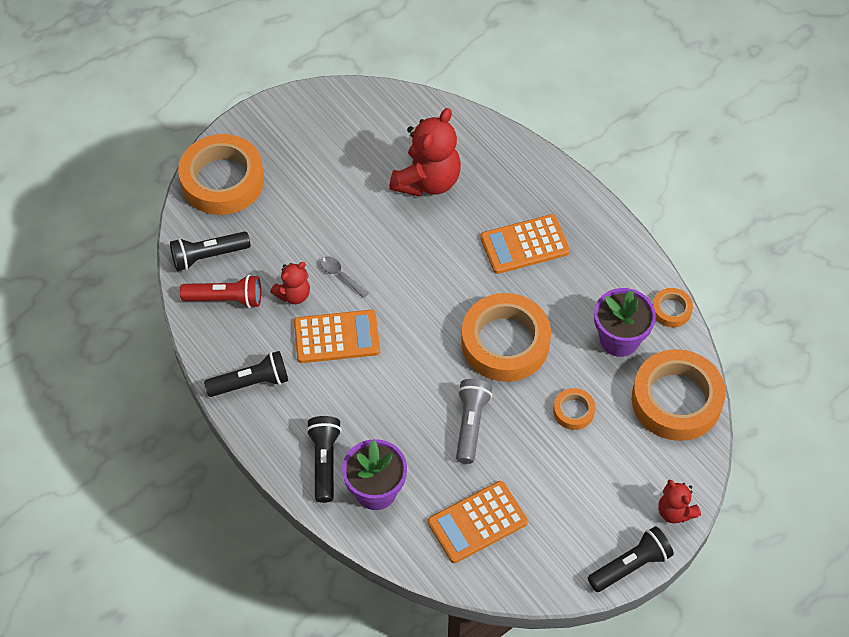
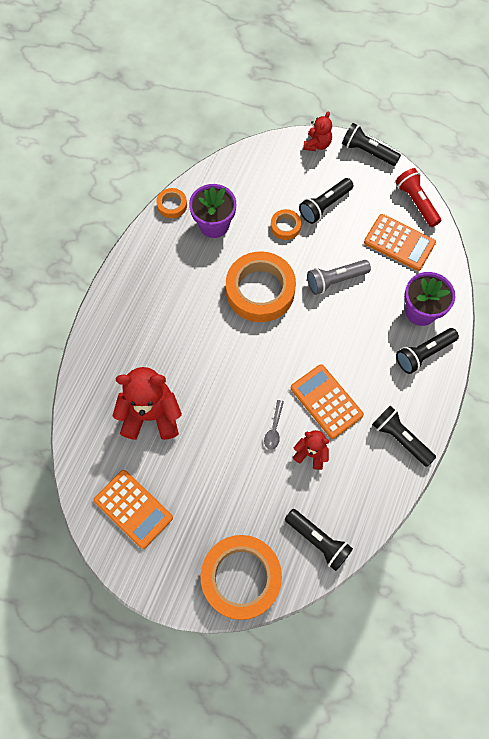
camera: 120 degrees left, 10 degrees up
red flashlight [180,275,261,308] -> red flashlight moved to [395,168,441,227]
orange calculator [480,214,570,274] -> orange calculator moved to [94,470,173,549]
orange tape [632,349,726,441] -> none
none -> black flashlight [299,178,354,224]

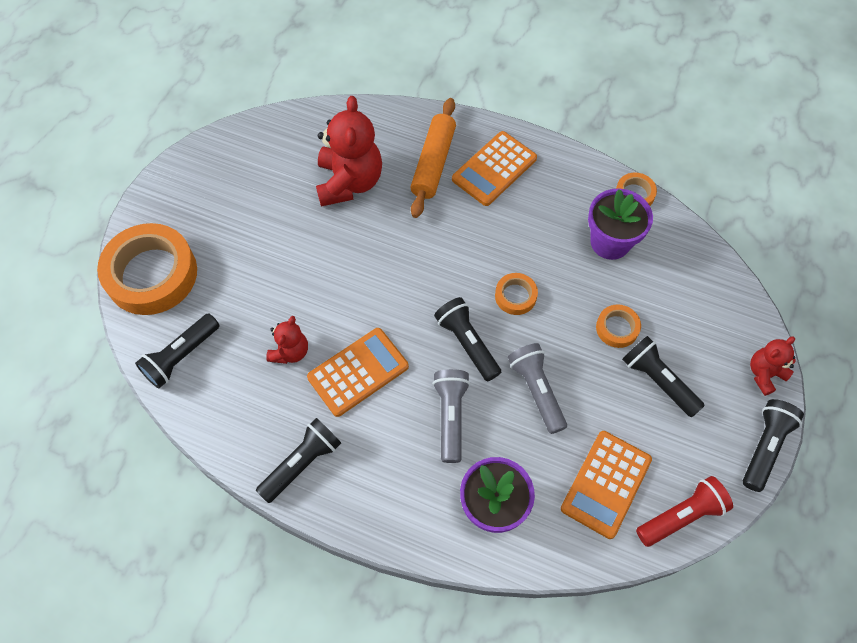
camera: 90 degrees right, 5 degrees down
orange calculator [94,470,173,549] -> orange calculator moved to [452,131,537,206]
orange tape [226,251,296,322] -> orange tape [495,273,538,315], size x0.46
grey spoon [264,400,284,450] -> none
red teddy bear [303,112,332,151] -> red teddy bear turned 120 degrees clockwise [750,337,796,396]
black flashlight [396,328,459,374] -> black flashlight moved to [434,297,501,382]
none -> orange rolling pin [410,98,456,218]
none -> grey flashlight [432,369,470,463]

